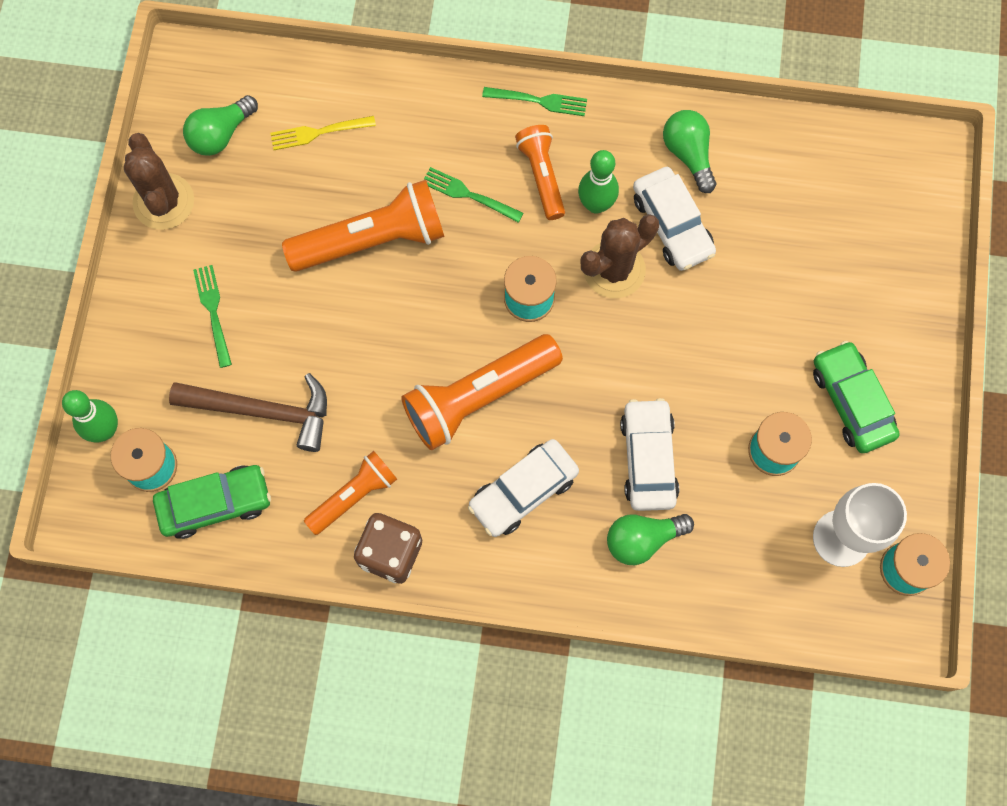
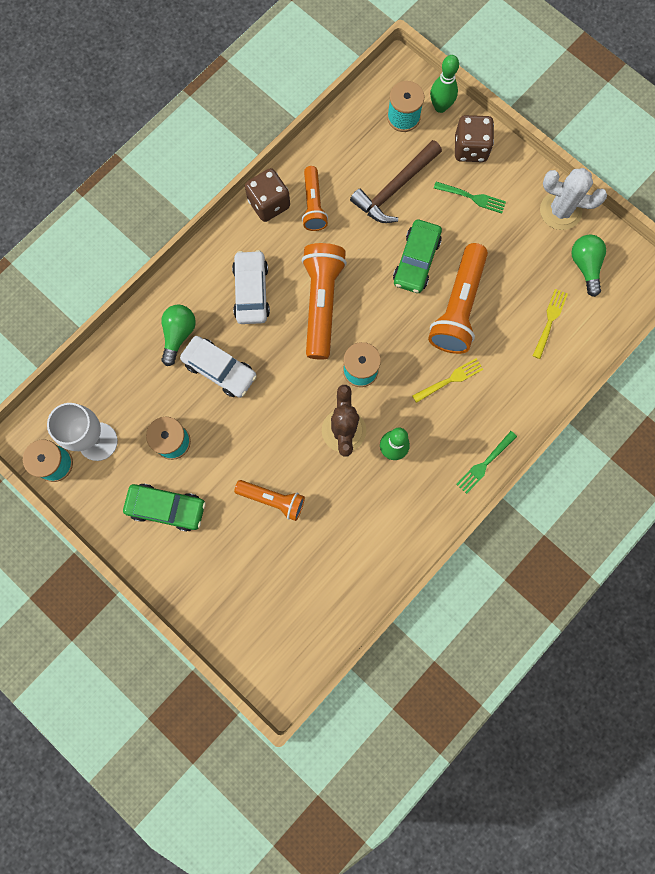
camera: 125 degrees right, 5 degrees up
brown cactus [124,133,194,230] -> white cactus [540,168,607,230]
green car [153,465,271,539] -> green car moved to [393,219,442,293]
green fork [424,167,523,223] -> yellow fork [412,358,483,403]
orange flashlight [515,125,565,220] -> orange flashlight moved to [234,480,305,521]
white car [633,167,716,271] -> none
green light bulb [663,110,716,193] -> none
none -> brown dice [455,115,494,162]

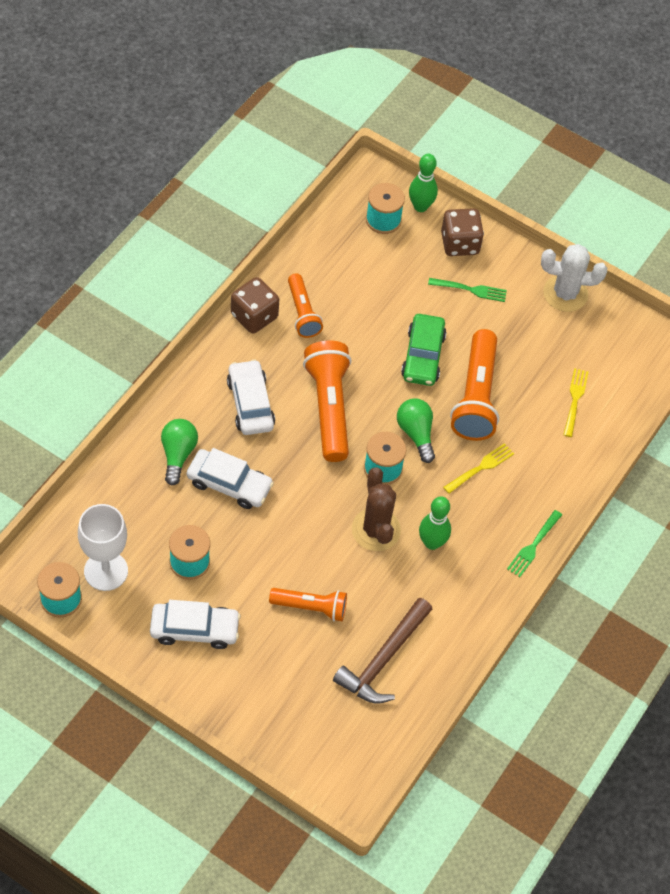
camera: 15 degrees left, 20 degrees down
green car [123,484,206,532] -> white car [150,600,241,649]
brown hammer [350,140,442,223] -> brown hammer moved to [333,598,432,704]
green light bulb [572,234,606,297] -> green light bulb moved to [397,399,435,463]

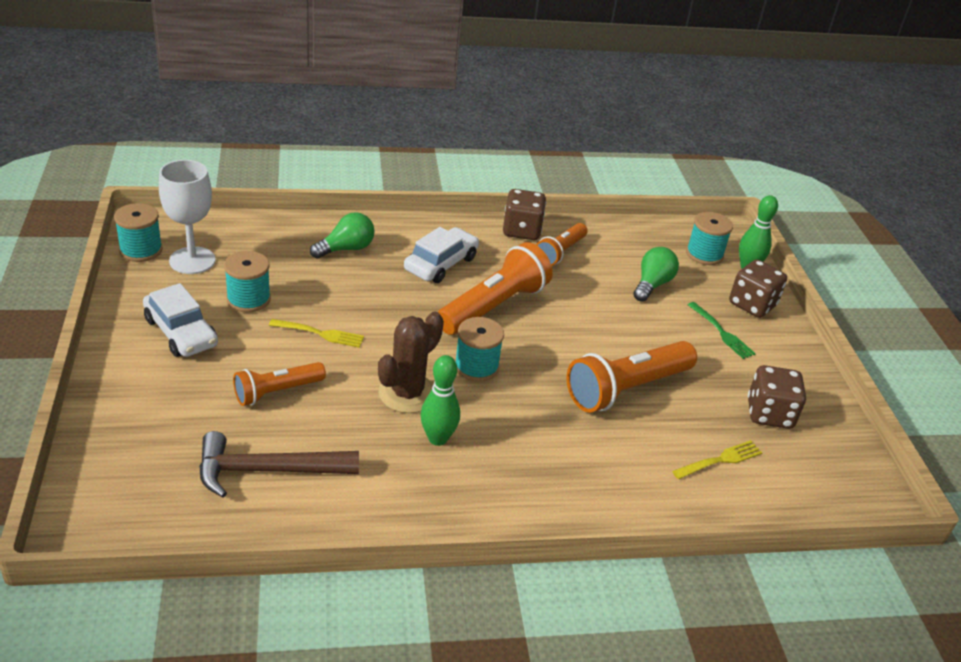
camera: 50 degrees right, 20 degrees down
white car [187,448,274,509] -> none
orange flashlight [269,588,347,621] -> orange flashlight turned 90 degrees clockwise [233,362,326,406]
green light bulb [397,399,435,463] -> green light bulb moved to [633,247,679,302]
green car [401,314,447,386] -> none
yellow fork [443,443,514,494] -> yellow fork moved to [269,319,364,348]
green fork [507,510,562,577] -> none
white cactus [541,244,607,312] -> none
none -> brown dice [748,365,806,429]

